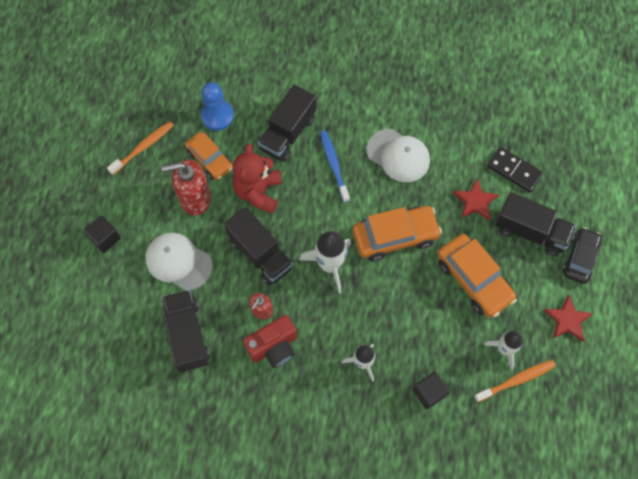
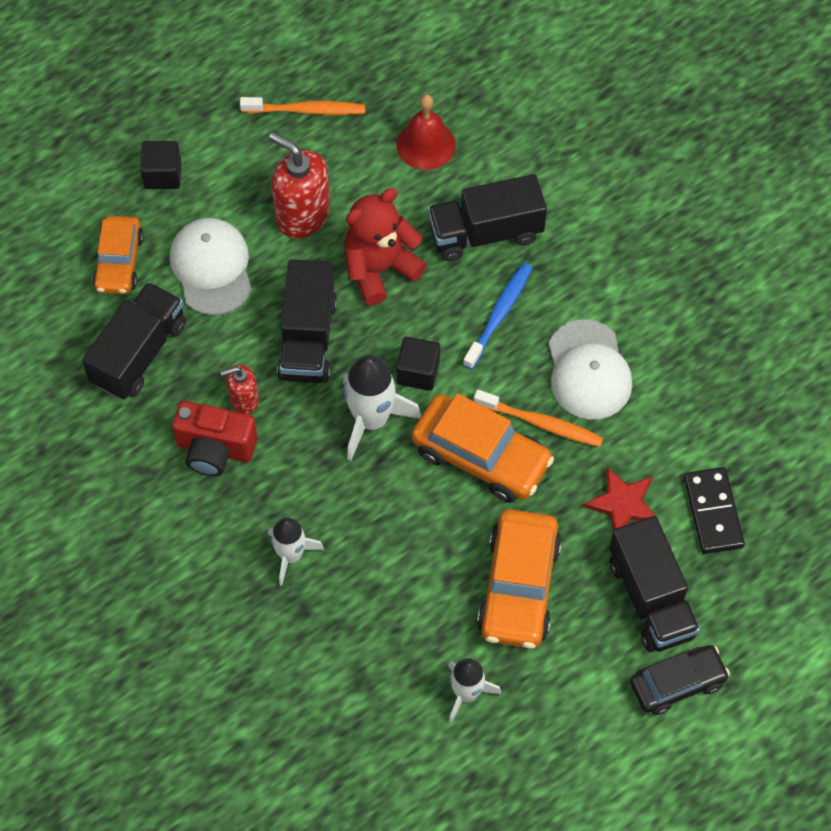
camera: 45 degrees right, 5 degrees down
orange car [185,132,233,180] -> orange car moved to [92,216,144,294]
blue pawn [201,82,234,131] -> red bell [396,94,456,170]
black cube [413,372,450,409] -> black cube moved to [396,337,440,391]
orange toothbrush [474,360,556,402] -> orange toothbrush moved to [474,390,603,447]
red star [544,295,593,341] -> none

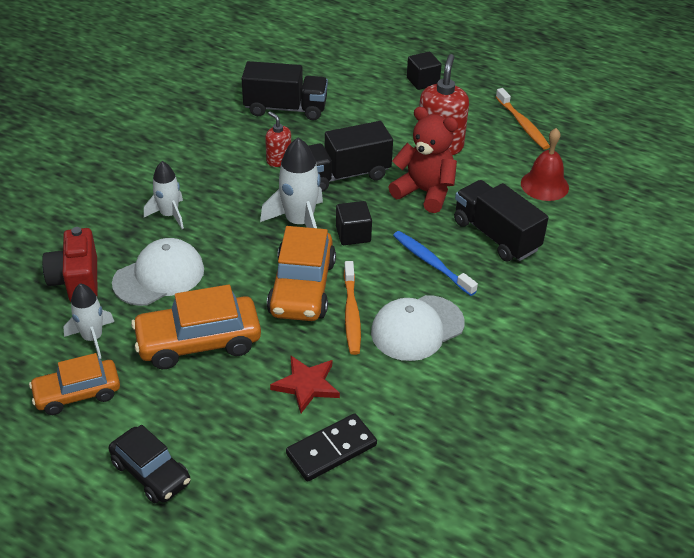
camera: 65 degrees right, 20 degrees down
orange car [92,216,144,294] -> orange car moved to [29,353,120,415]
white cap [170,218,252,315] -> white cap moved to [112,238,204,306]
red camera [172,401,258,476] -> red camera moved to [42,227,97,302]
blue toothbrush [463,263,532,370] -> blue toothbrush turned 135 degrees counterclockwise [393,231,478,296]
black truck [609,516,700,652] -> none

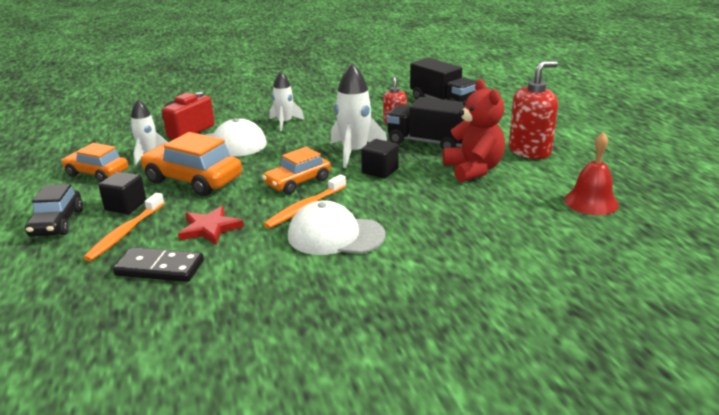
camera: 45 degrees right, 15 degrees down
orange car [267,226,336,321] -> orange car [262,147,331,194], size x0.66
blue toothbrush [393,231,478,296] -> none
black cube [407,52,441,90] -> black cube moved to [98,172,146,214]
black truck [454,180,549,261] -> none
orange toothbrush [496,88,550,149] -> orange toothbrush moved to [83,193,165,262]

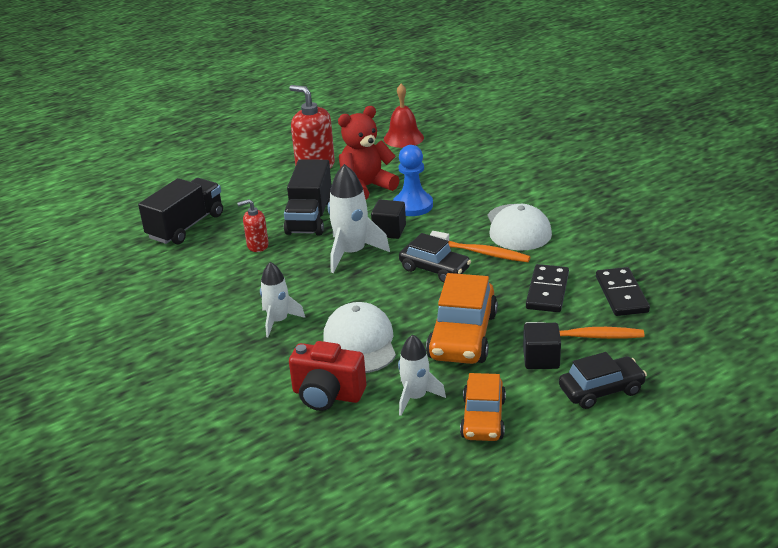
camera: 105 degrees left, 5 degrees up
red star [178,206,244,245] -> black domino [526,264,569,312]
orange car [262,147,331,194] -> black car [399,233,471,283]
none -> blue pawn [393,145,433,216]

